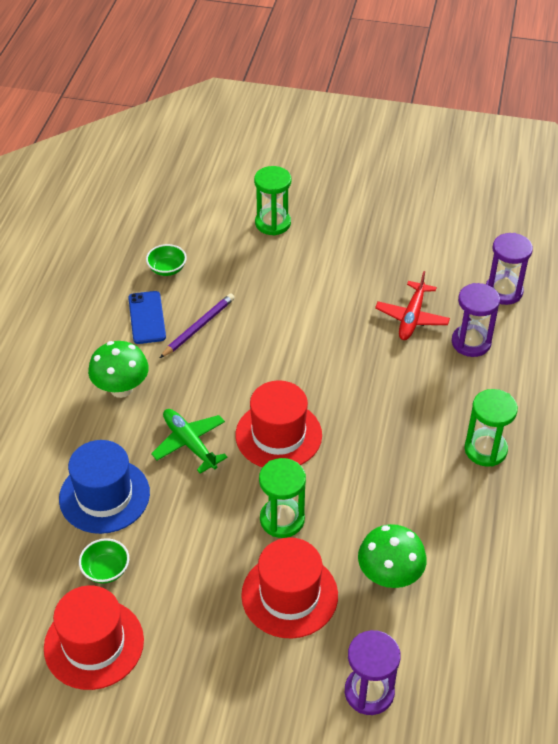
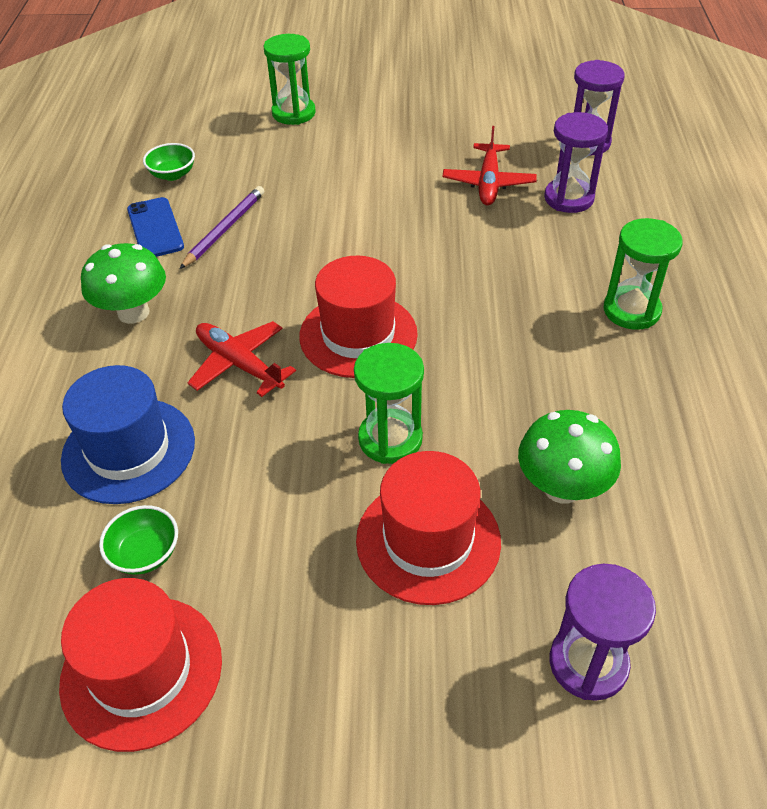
camera: 10 degrees left, 0 degrees up
green plane [151,409,228,474] -> red plane [187,321,296,397]

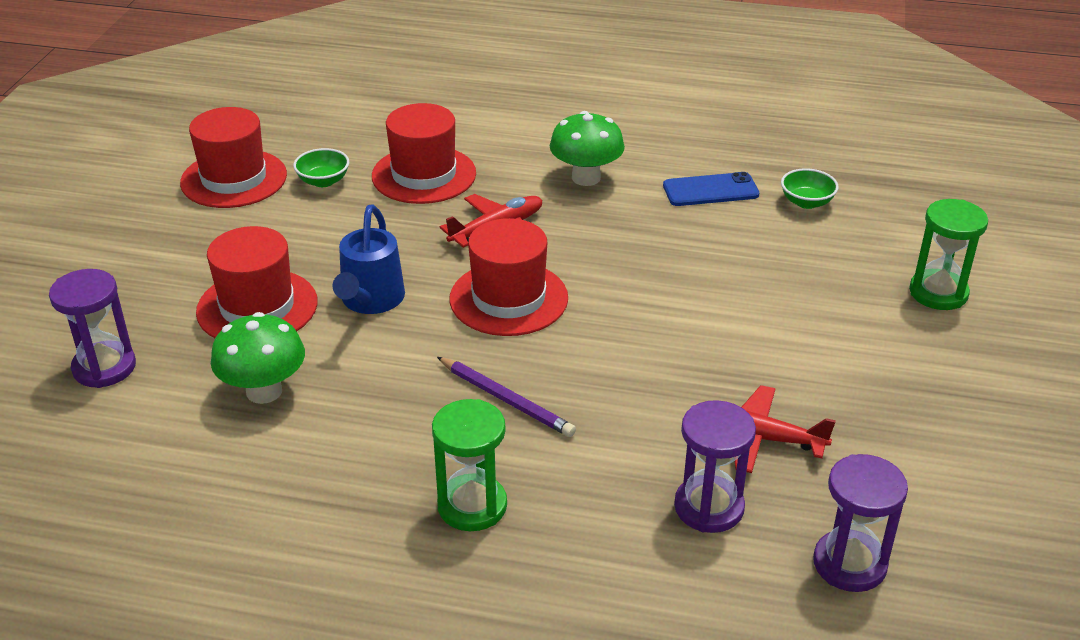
camera: 100 degrees right, 10 degrees down
blue hat [61,365,195,504] -> red hat [372,103,476,204]
purple pencil [180,186,264,269] -> purple pencil moved to [437,357,576,437]
green hourglass [354,343,424,464] -> blue watering can [333,205,405,314]

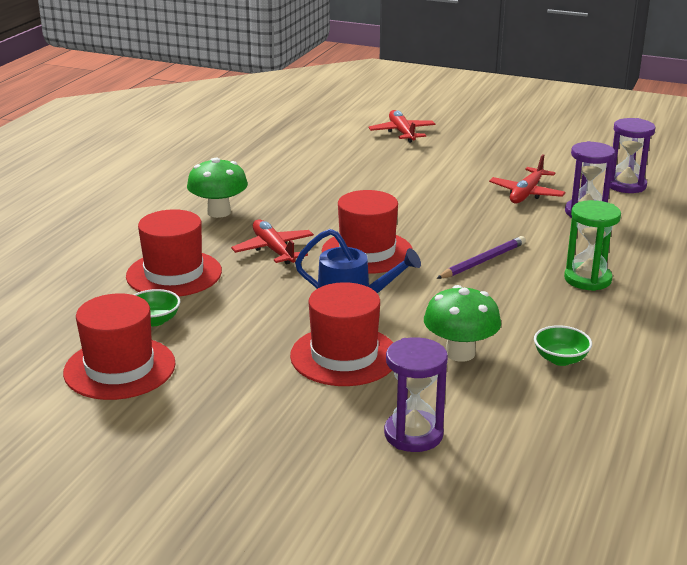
camera: 80 degrees left, 10 degrees down
blue phone [663,172,759,206] -> none
green bowl [781,168,839,209] -> green bowl moved to [534,325,592,366]
green hourglass [909,199,988,310] -> red plane [368,110,435,143]

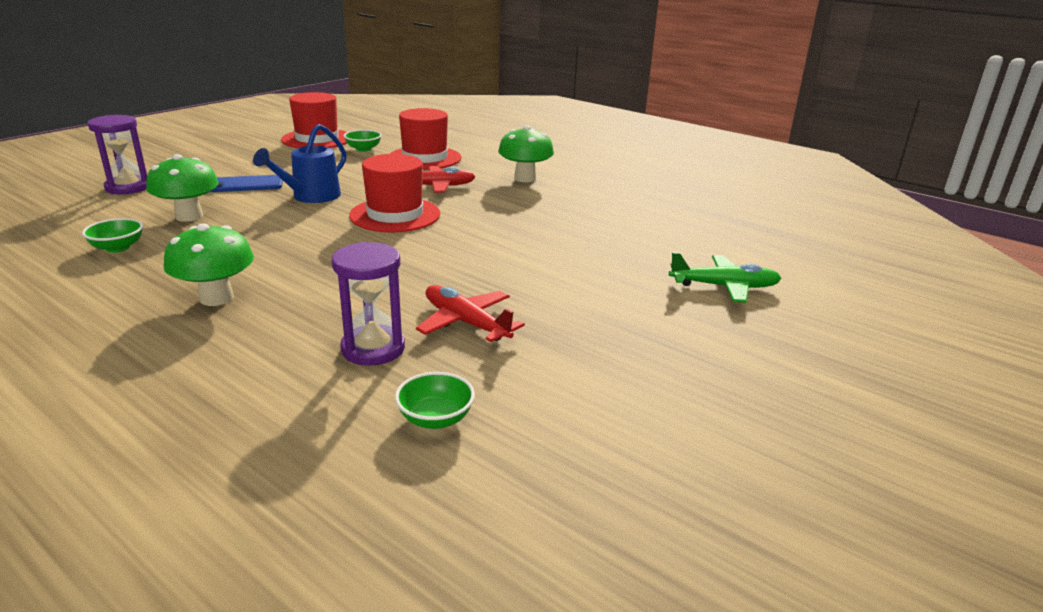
camera: 105 degrees right, 0 degrees up
red hat [290,282,393,386] -> blue phone [210,175,283,192]
red plane [368,110,435,143] -> green plane [669,252,782,302]
purple pencil [436,236,526,279] -> none
green hourglass [564,200,621,291] -> green mushroom [164,223,254,306]
purple hourglass [610,118,655,193] -> green bowl [395,372,475,429]

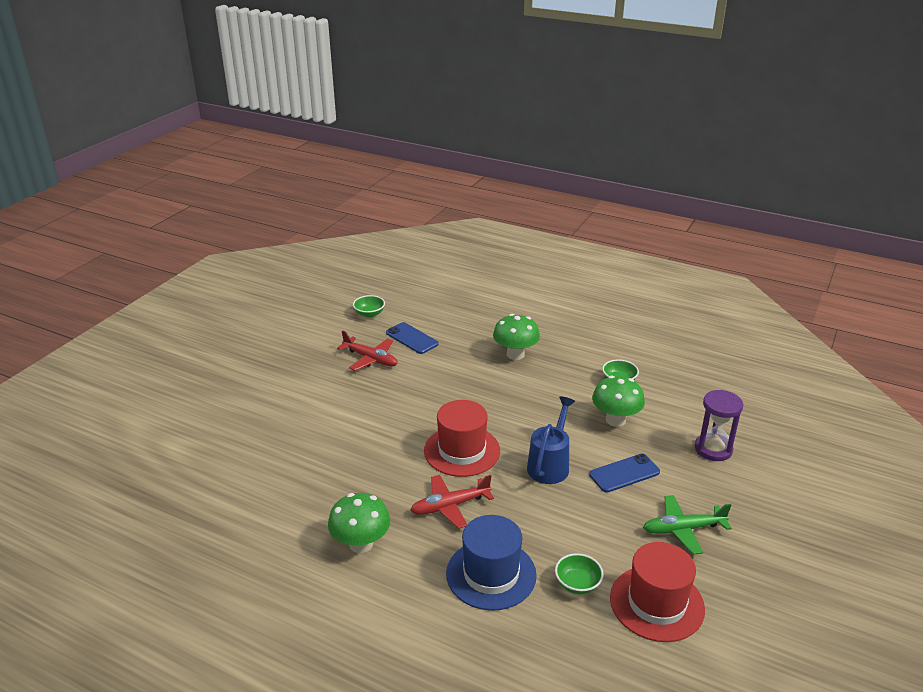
camera: 170 degrees right, 5 degrees up
purple hourglass [331,242,405,366] -> blue phone [386,322,439,354]
red hat [390,108,461,170] -> blue hat [446,515,537,611]
green plane [669,252,782,302] -> green plane moved to [643,495,732,555]

